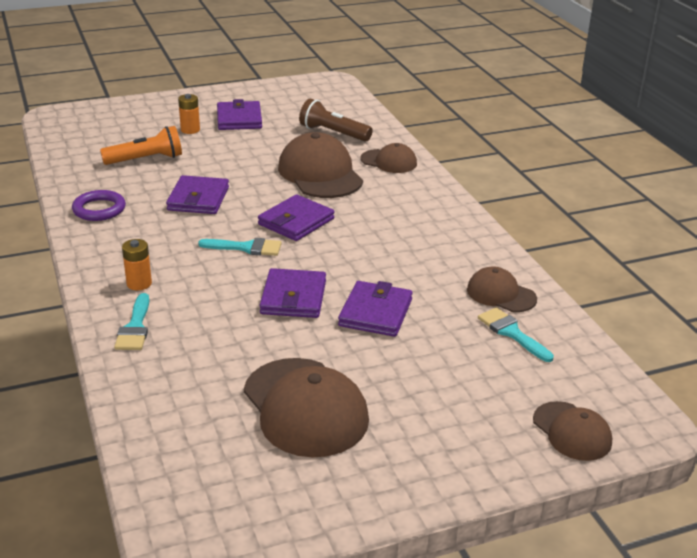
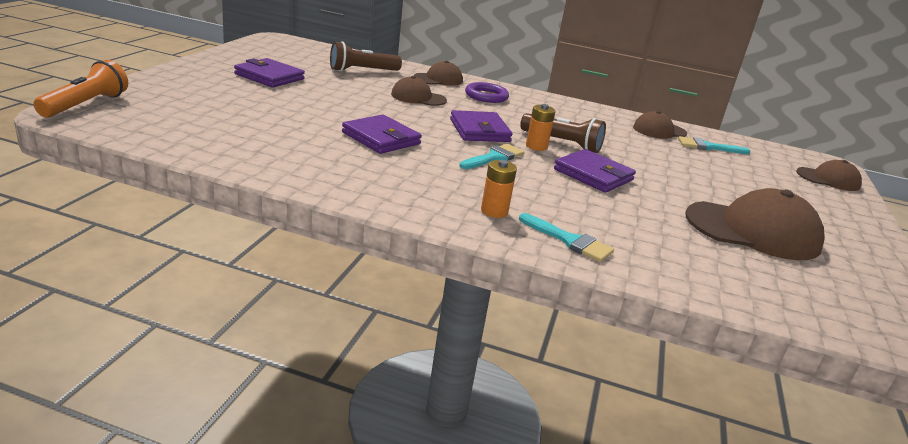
camera: 55 degrees left, 5 degrees down
purple ring [72,190,126,221] -> purple ring moved to [465,82,509,103]
orange flashlight [100,126,182,165] -> orange flashlight moved to [33,60,128,118]
orange battery [178,94,200,134] -> orange battery moved to [526,104,556,151]
brown cap [278,132,363,198] -> brown cap [391,76,447,106], size x0.57
purple wallet [338,281,413,337] -> none
none -> brown flashlight [520,113,606,153]

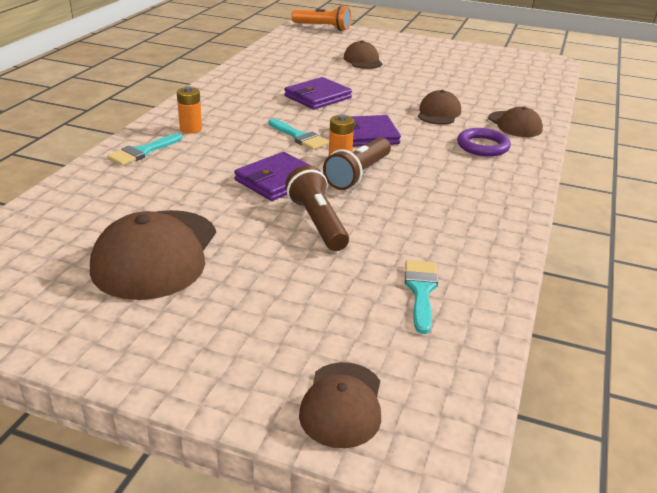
camera: 95 degrees right, 5 degrees up
purple wallet [234,58,305,88] -> none
brown flashlight [330,41,402,71] -> brown flashlight moved to [285,165,349,251]
brown cap [633,111,687,139] -> brown cap moved to [344,40,383,69]

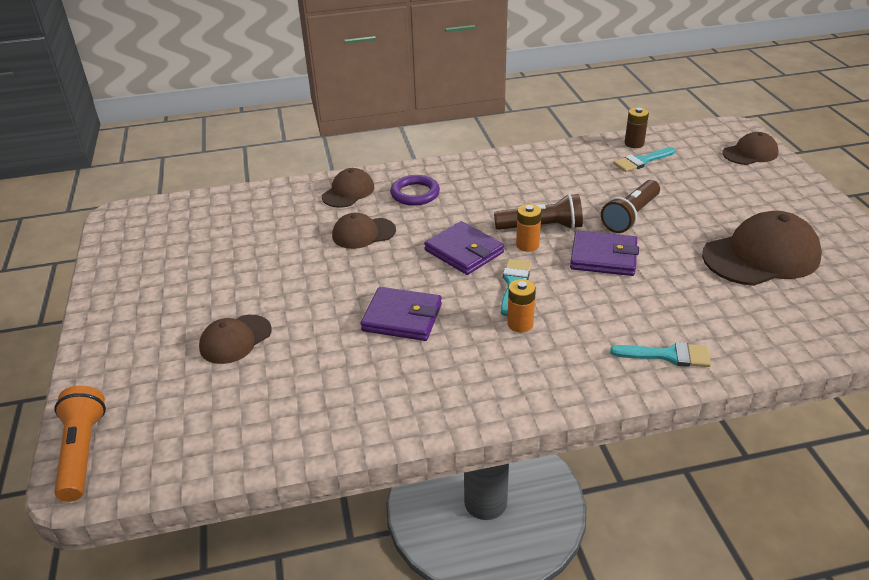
camera: 120 degrees left, 5 degrees up
orange battery [177,86,202,134] -> orange battery moved to [507,279,536,332]
none -> brown battery [625,108,649,148]

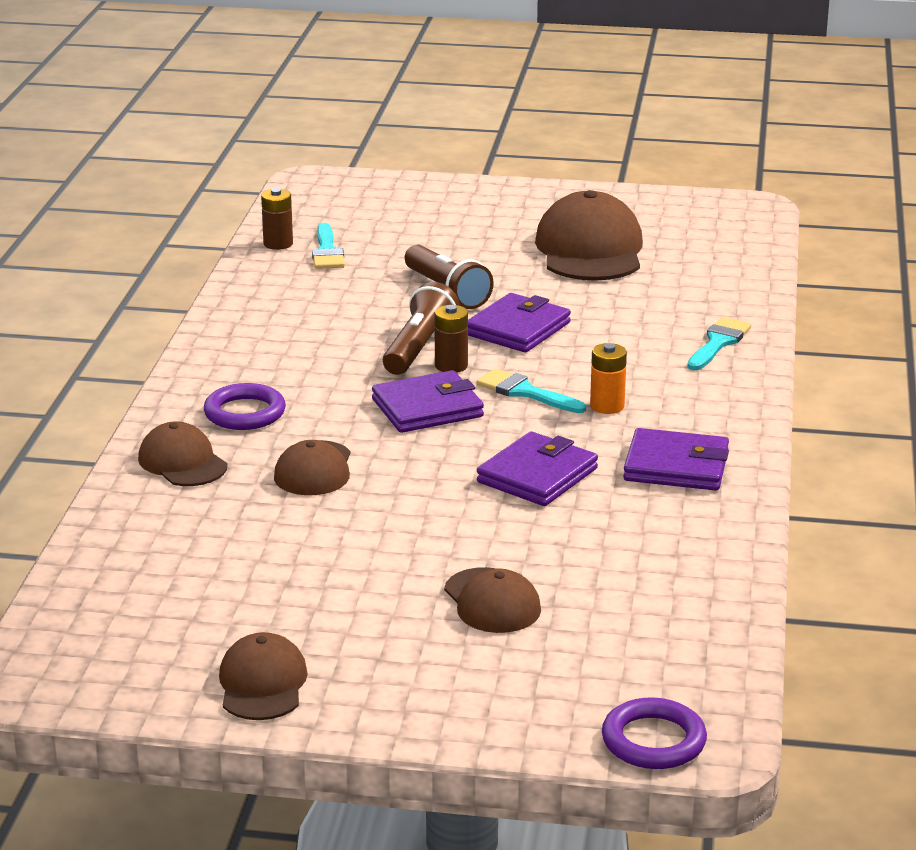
camera: 70 degrees left, 10 degrees down
orange flashlight [54,385,106,502] -> purple ring [602,697,707,769]
orange battery [516,204,541,252] -> brown battery [434,305,468,373]
brown cap [722,132,779,165] -> brown cap moved to [219,632,308,720]
none -> purple wallet [623,428,729,491]

